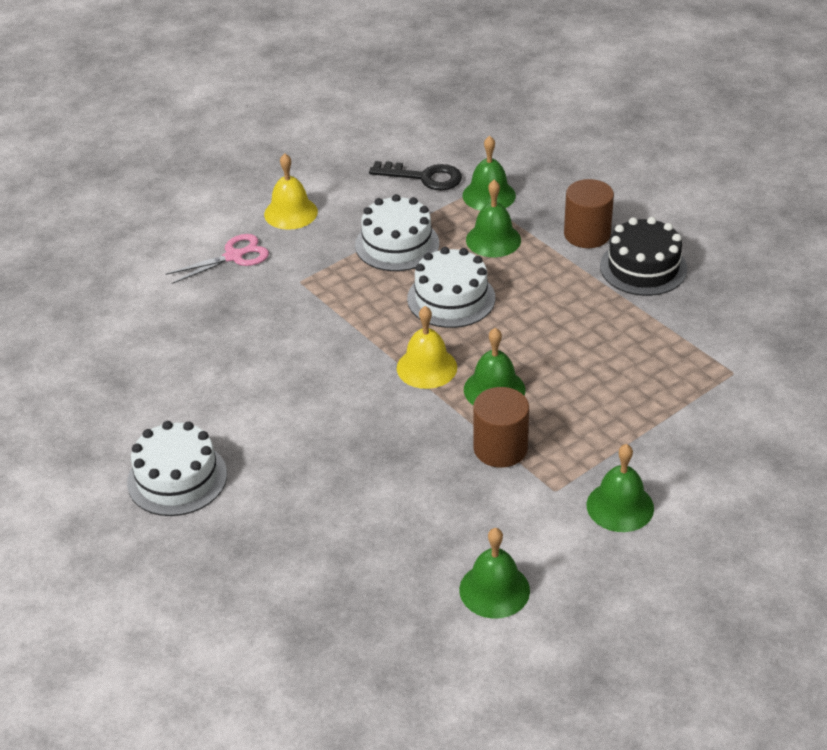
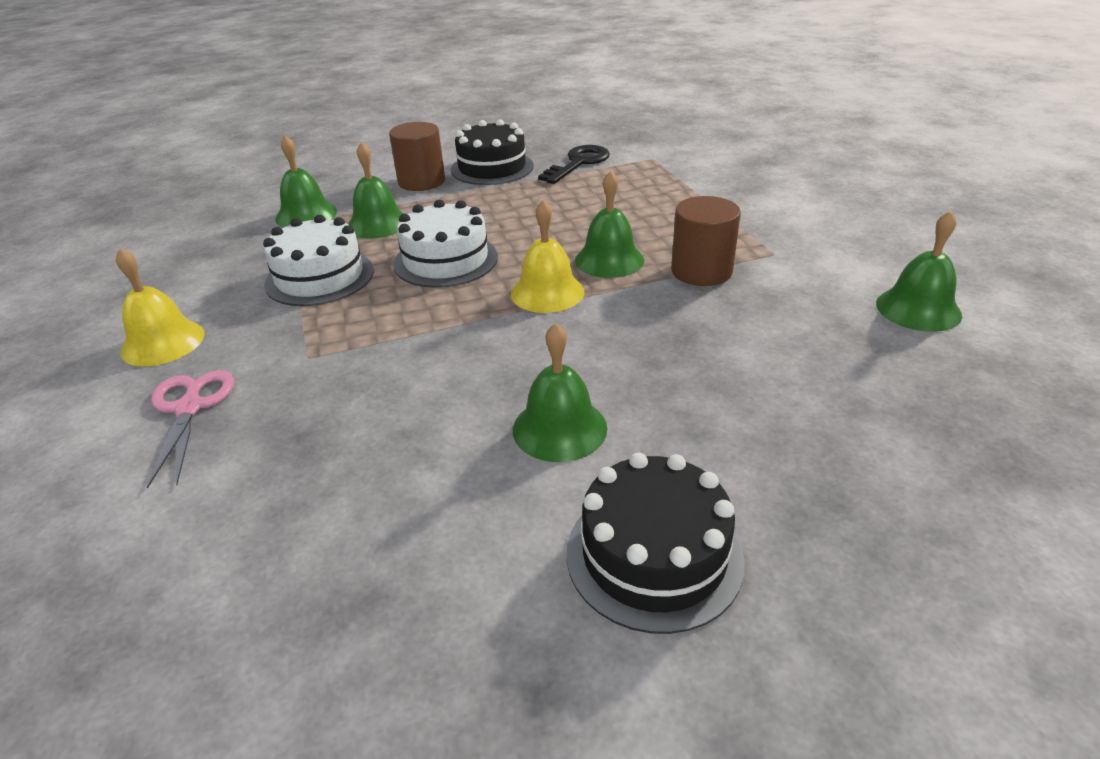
camera: 70 degrees left, 5 degrees down
white cake [127,421,227,516] -> black cake [567,453,745,634]
black key [369,161,462,190] -> black key moved to [538,145,610,184]
green bell [587,444,654,532] -> green bell moved to [513,323,607,462]

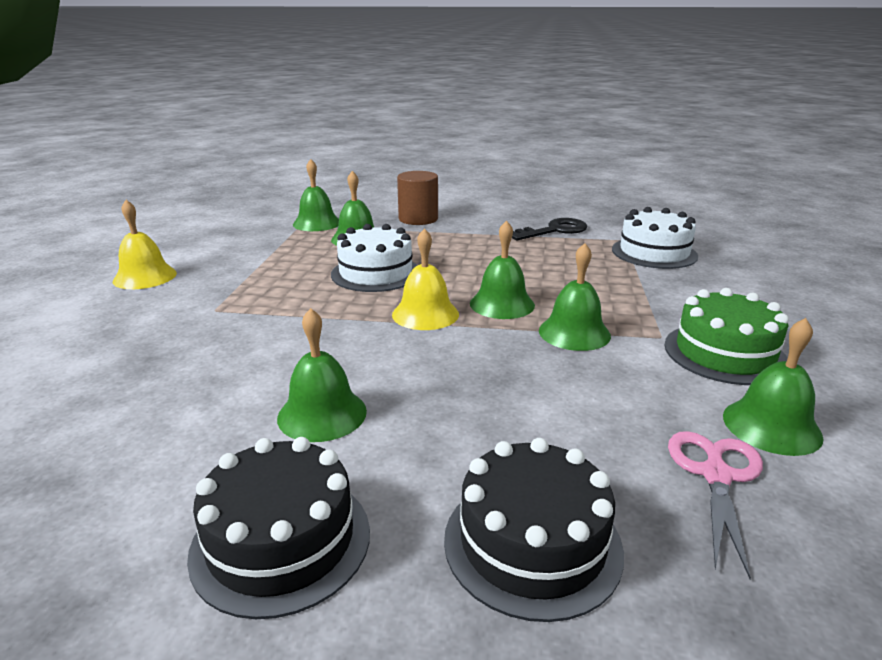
camera: 25 degrees right, 10 degrees down
pink scissors [147,370,234,489] -> pink scissors moved to [668,431,763,579]
white cake [263,215,374,306] -> white cake moved to [612,207,698,269]
black cake [451,119,534,185] -> black cake moved to [444,438,624,622]
brown cylinder [671,196,741,286] -> green bell [539,243,611,351]
none -> green cake [664,288,789,385]

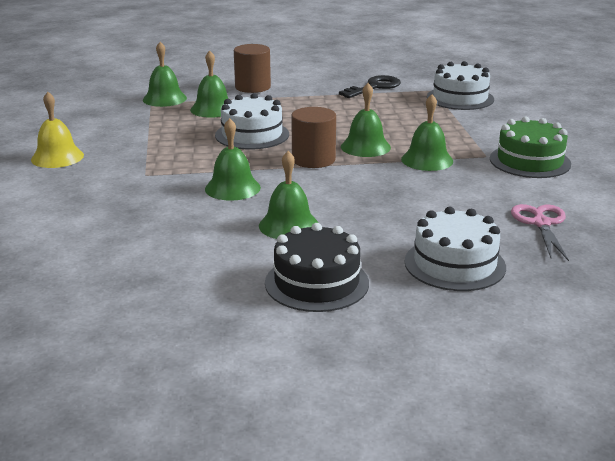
camera: 15 degrees left, 0 degrees up
yellow bell [392,228,459,330] -> brown cylinder [291,107,336,168]
black cake [444,438,624,622] -> white cake [405,207,506,291]
green bell [723,318,823,456] -> green bell moved to [205,118,261,201]

